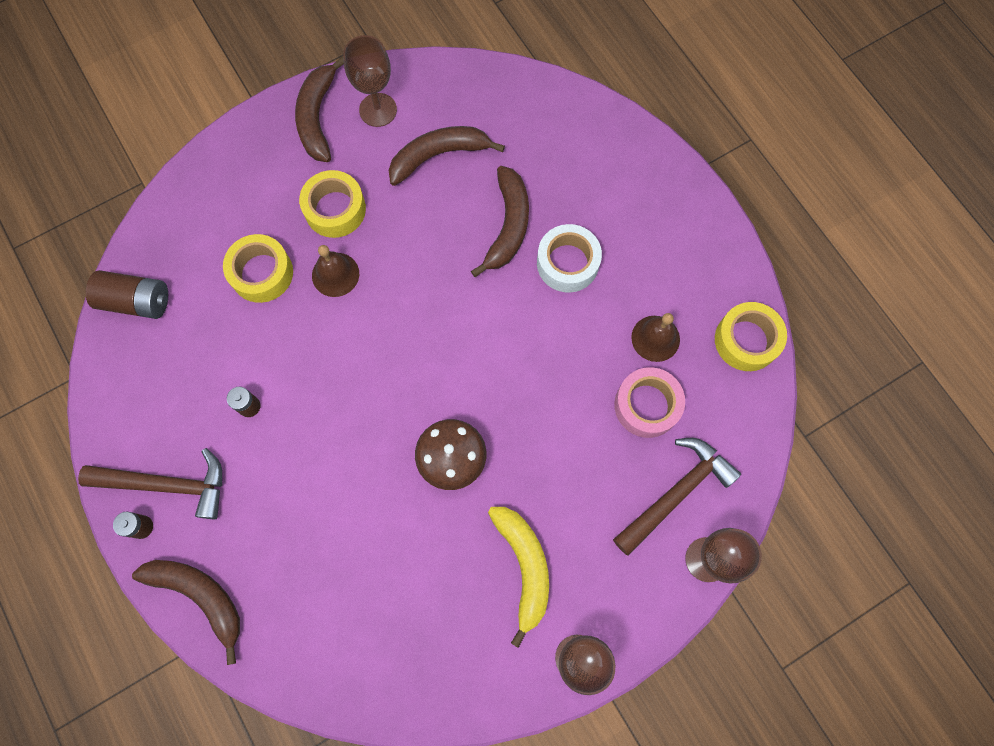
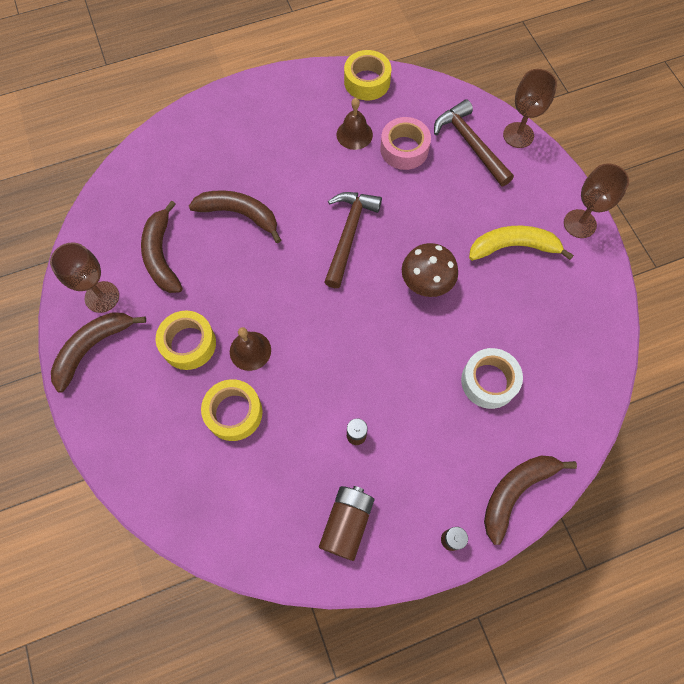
camera: 80 degrees left, 5 degrees down
brown hammer [78,448,222,519] -> brown hammer moved to [324,192,382,288]
brown battery [86,270,168,319] -> brown battery moved to [319,486,374,561]
brown banana [295,57,344,162] -> brown banana turned 120 degrees clockwise [51,312,146,393]
white tape [537,224,602,293] -> white tape moved to [461,348,523,409]

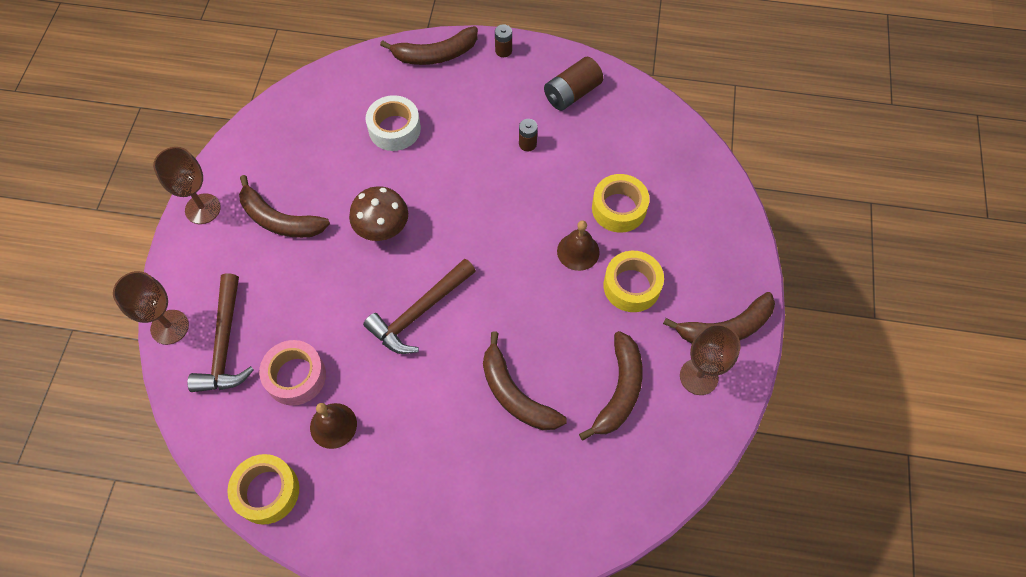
camera: 150 degrees left, 5 degrees down
yellow banana [469,226,574,261] -> brown banana [239,175,330,238]

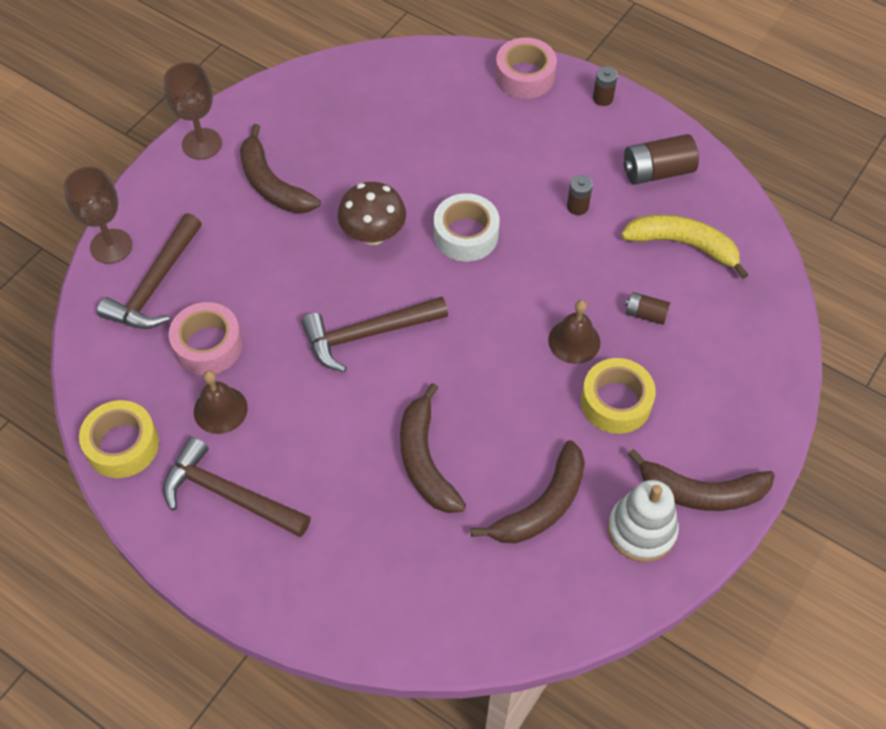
camera: 25 degrees right, 5 degrees down
white tape [366,95,421,151] -> white tape moved to [434,193,500,262]
brown banana [380,26,478,65] -> pink tape [495,37,557,99]
yellow tape [592,174,650,233] -> brown battery [625,292,670,325]
brown goblet [680,324,741,395] -> white stacking toy [608,480,679,562]
none -> brown hammer [163,437,311,537]
none -> yellow banana [621,214,749,279]

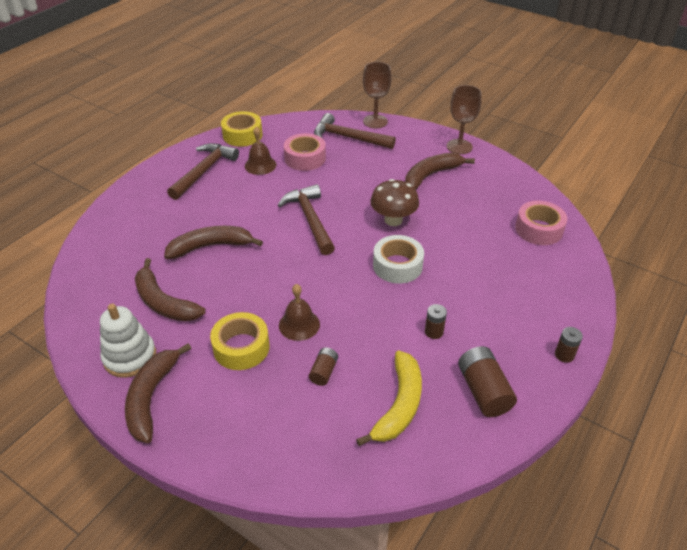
camera: 90 degrees right, 15 degrees down
pink tape [495,37,557,99] -> pink tape moved to [515,201,567,245]

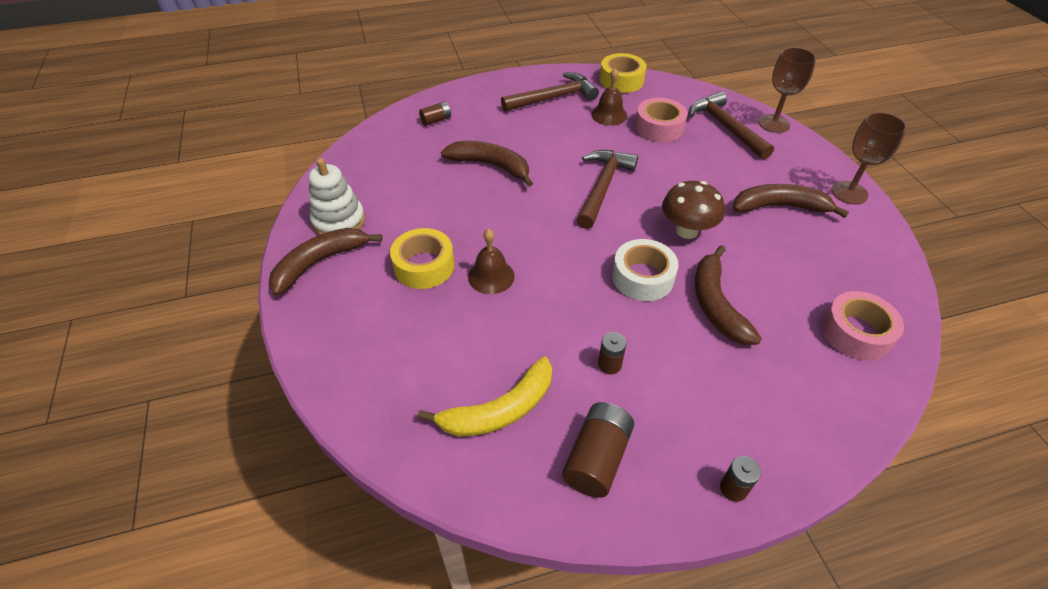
camera: 40 degrees right, 5 degrees up
brown banana [135,258,206,321] -> brown banana moved to [695,245,762,345]
brown battery [309,347,338,386] -> brown battery moved to [419,101,451,126]

